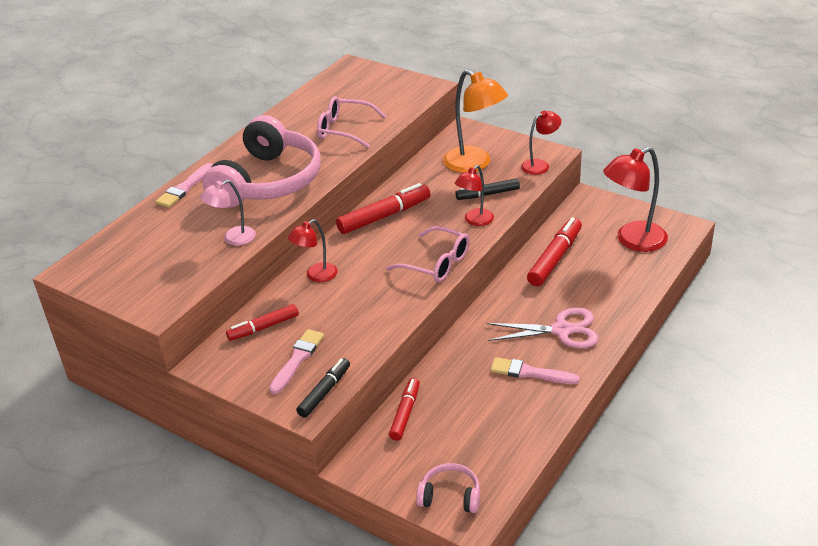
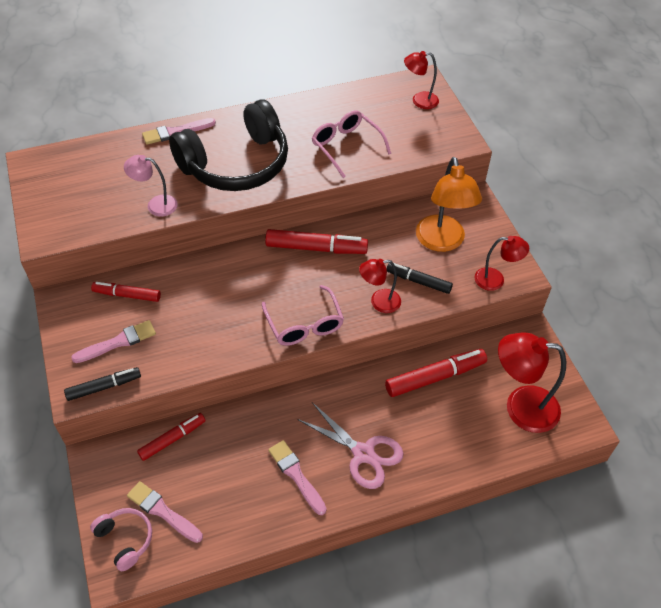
camera: 35 degrees right, 15 degrees up
pink headphones [203,115,321,208] -> black headphones [169,99,288,191]
red lamp [288,219,337,282] -> red lamp moved to [404,51,439,109]
none -> pink brush [127,481,203,543]

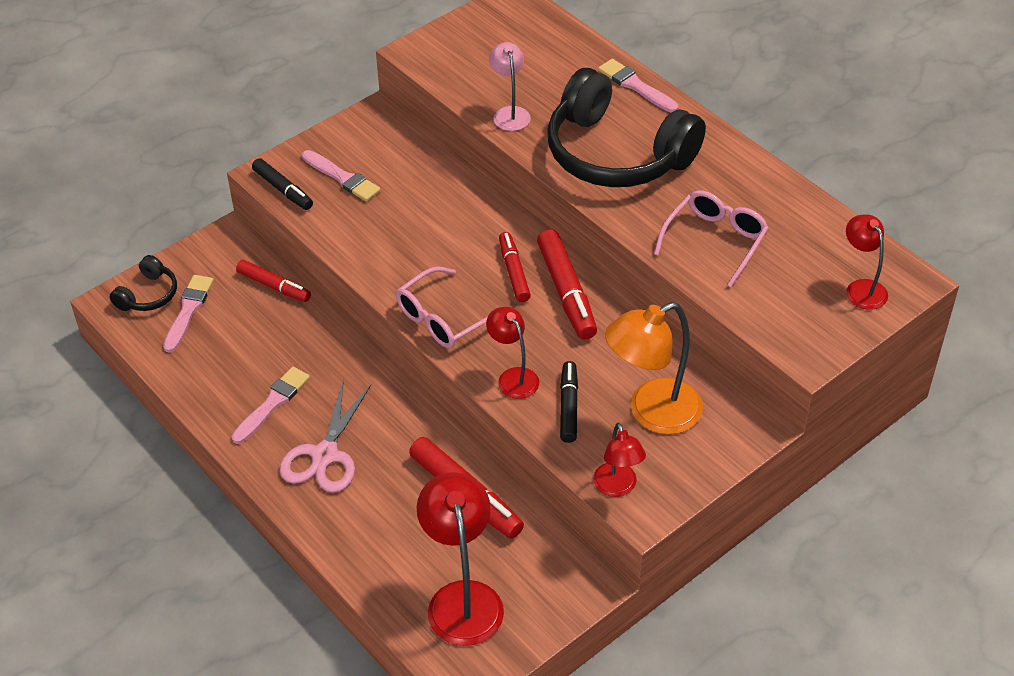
camera: 70 degrees right, 5 degrees down
pink headphones [90,508,152,571] -> black headphones [110,255,177,311]
red marker [91,282,161,302] -> red marker moved to [499,232,531,302]

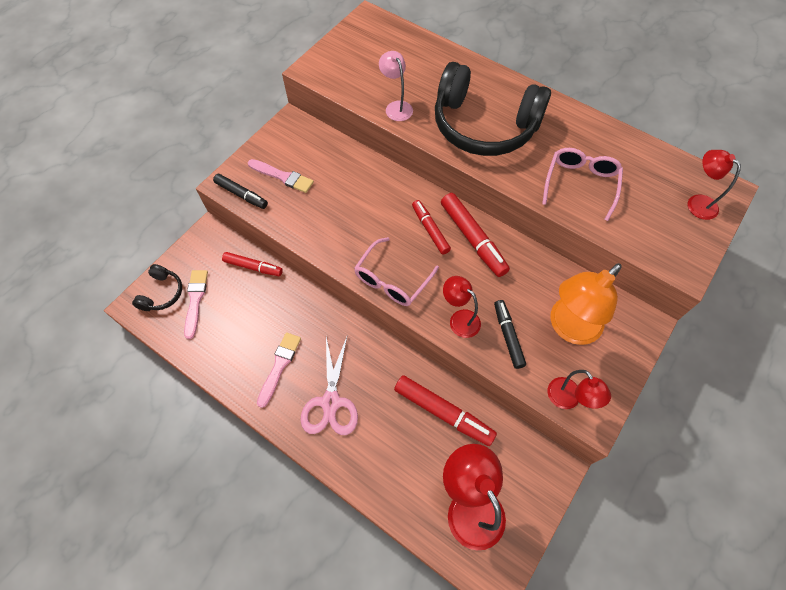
camera: 15 degrees left, 15 degrees up
pink brush [598,59,678,113] -> none

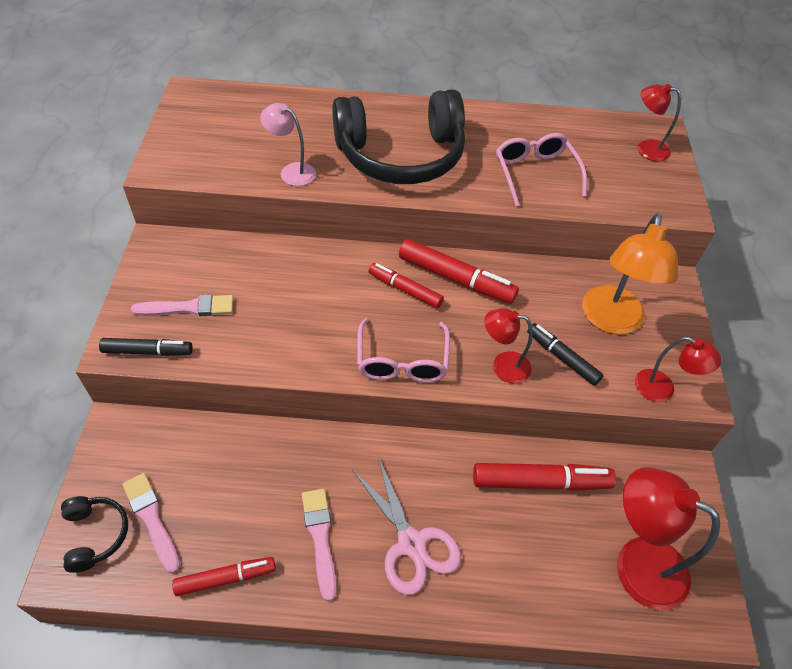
camera: 35 degrees left, 10 degrees down
red marker [222,252,283,276] -> red marker moved to [172,557,276,596]

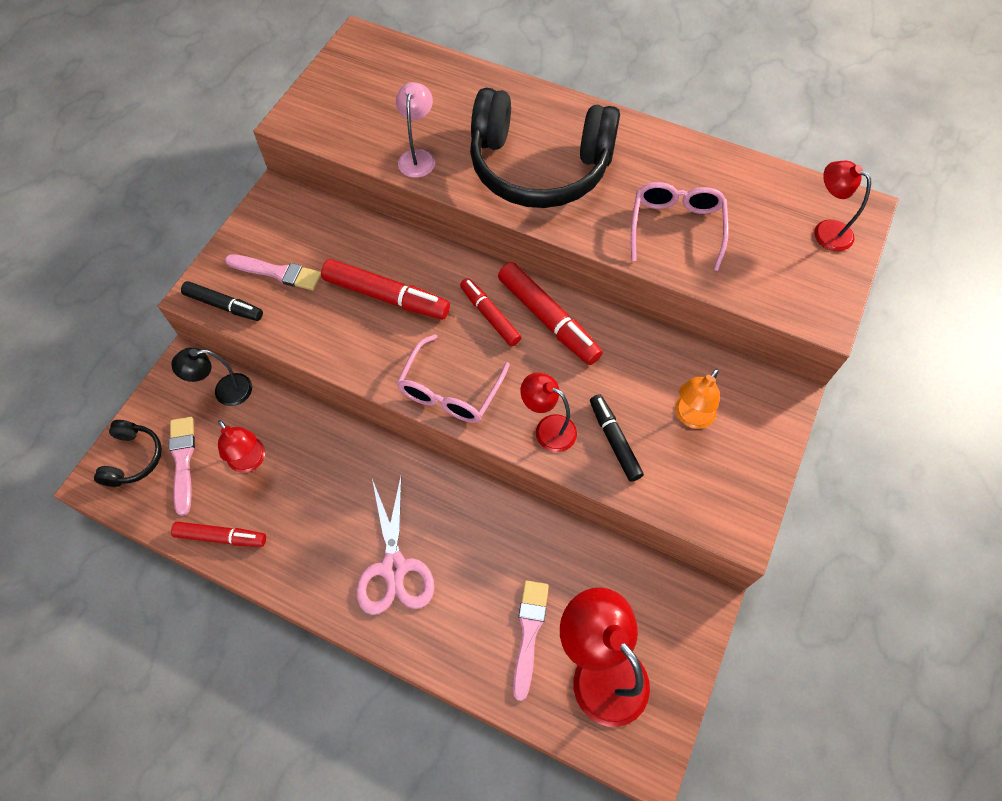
camera: 25 degrees right, 10 degrees up
pink lamp [260,103,316,186] -> pink lamp turned 45 degrees clockwise [396,82,435,178]
pink brush [302,489,336,601] -> pink brush moved to [513,580,549,701]
red marker [473,463,616,491] -> red marker moved to [321,259,450,319]
orange lamp [582,213,678,334] -> orange lamp [675,369,720,429], size x0.58
red lamp [635,337,722,402] -> red lamp moved to [218,420,265,473]
none -> black lamp [171,347,252,406]

